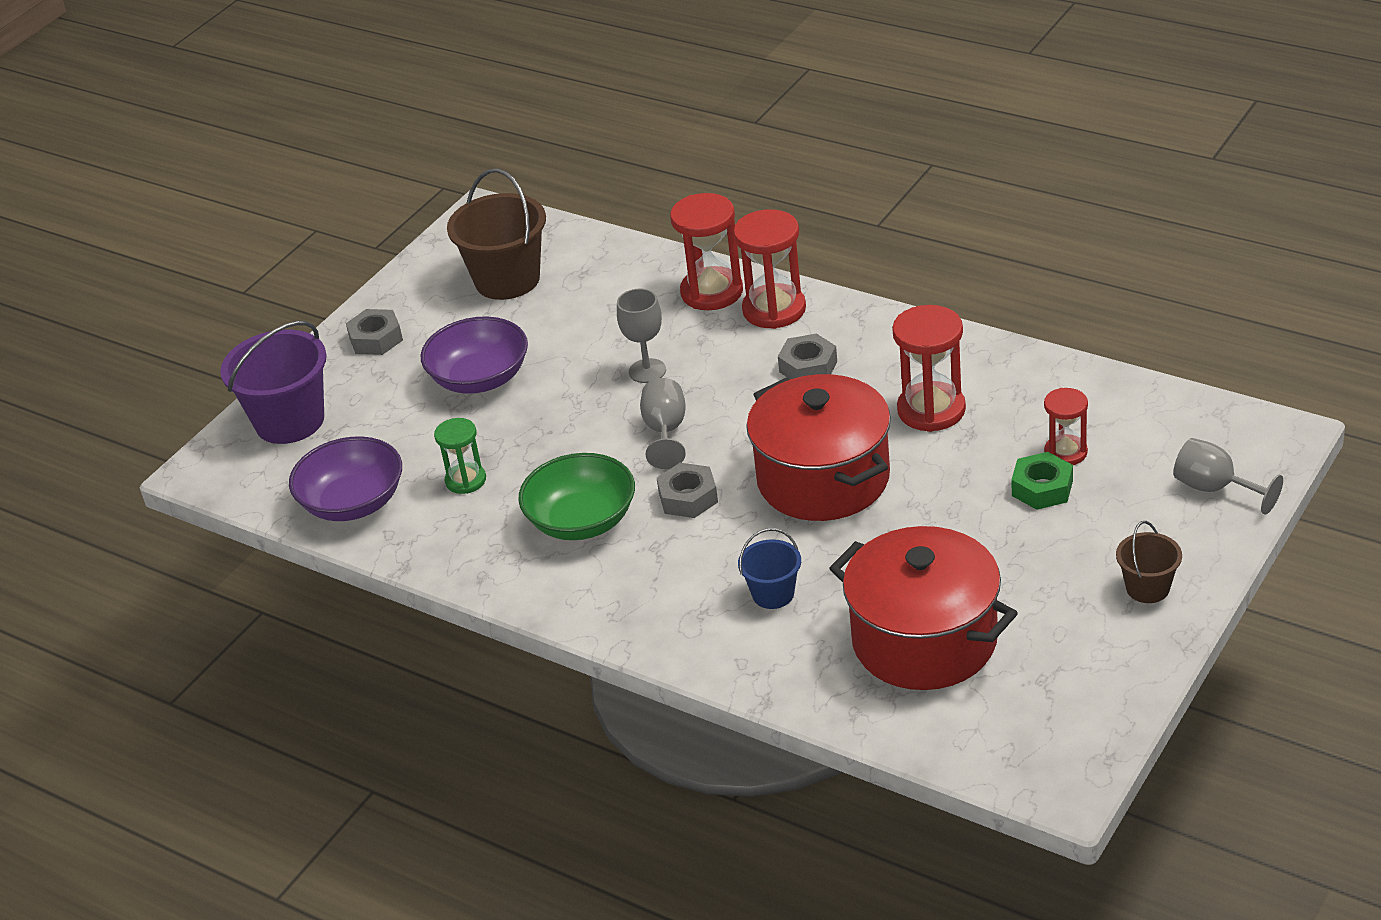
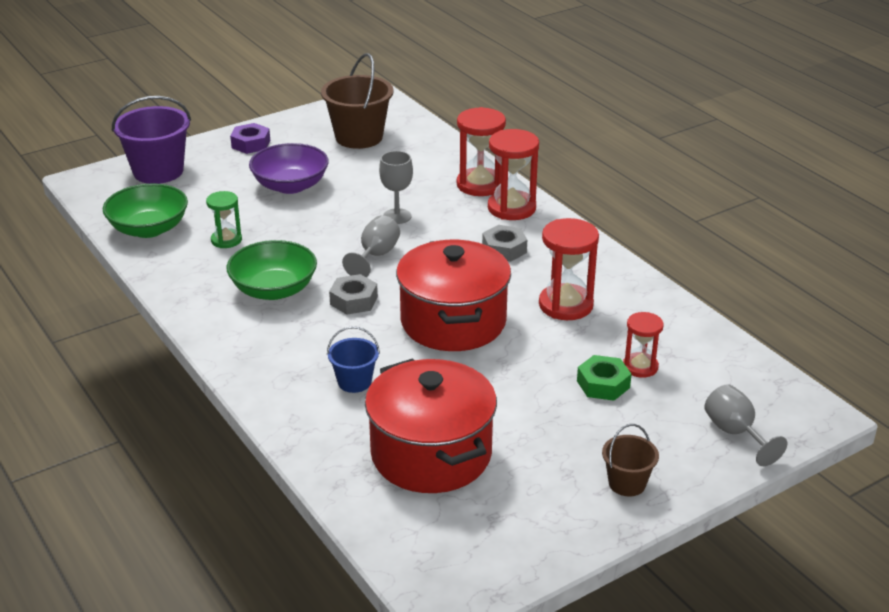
camera: 20 degrees right, 5 degrees down
purple bowl [289,436,402,521] -> green bowl [103,183,188,238]
grey nut [346,309,403,355] -> purple nut [230,123,270,154]

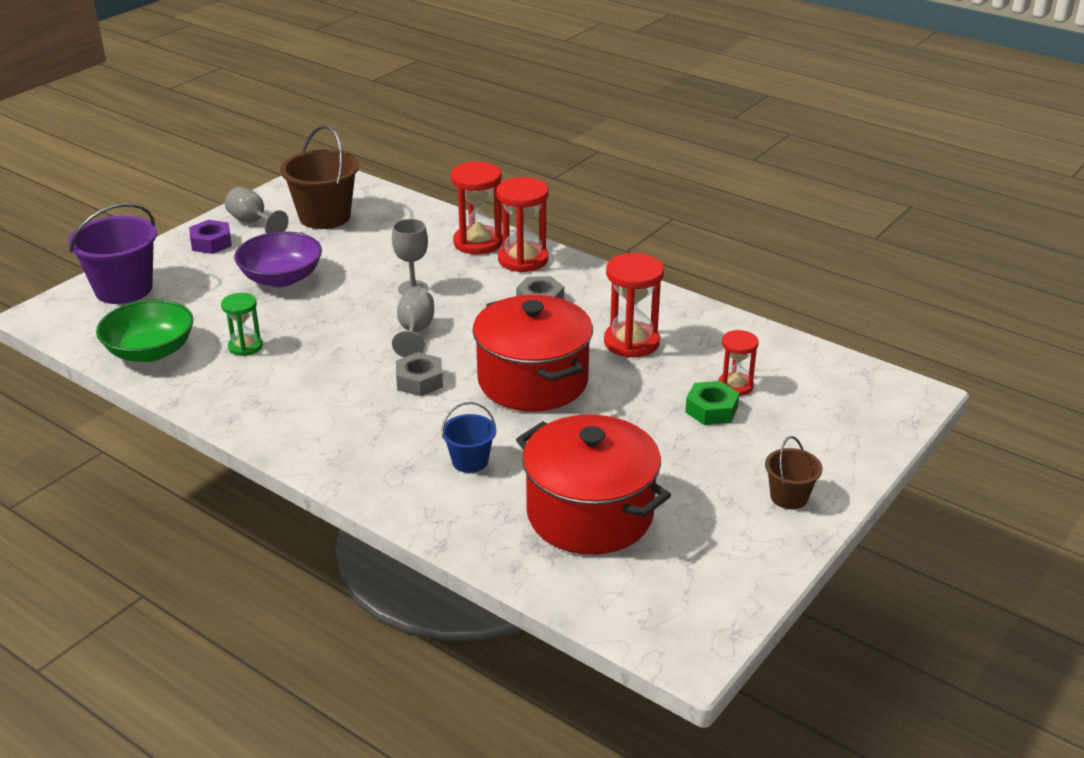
camera: 20 degrees left, 0 degrees up
green bowl [226,240,317,300] -> none
grey goblet [704,384,787,466] -> grey goblet moved to [225,187,288,233]

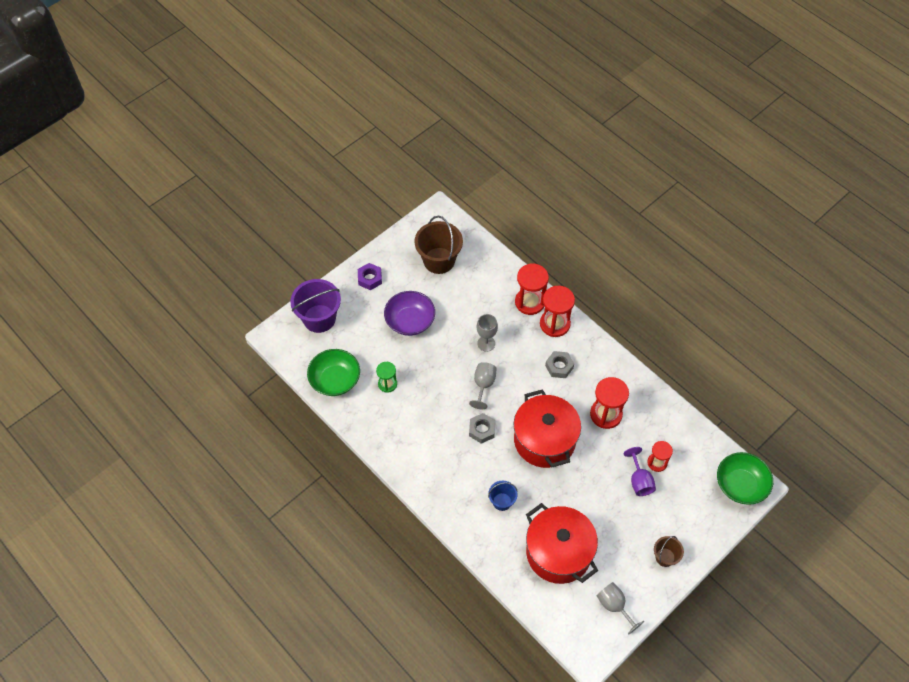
camera: 10 degrees right, 25 degrees up
grey goblet [225,187,288,233] -> grey goblet moved to [597,582,644,635]
green nut [685,381,739,425] -> purple goblet [624,447,656,496]
none -> green bowl [717,452,773,505]

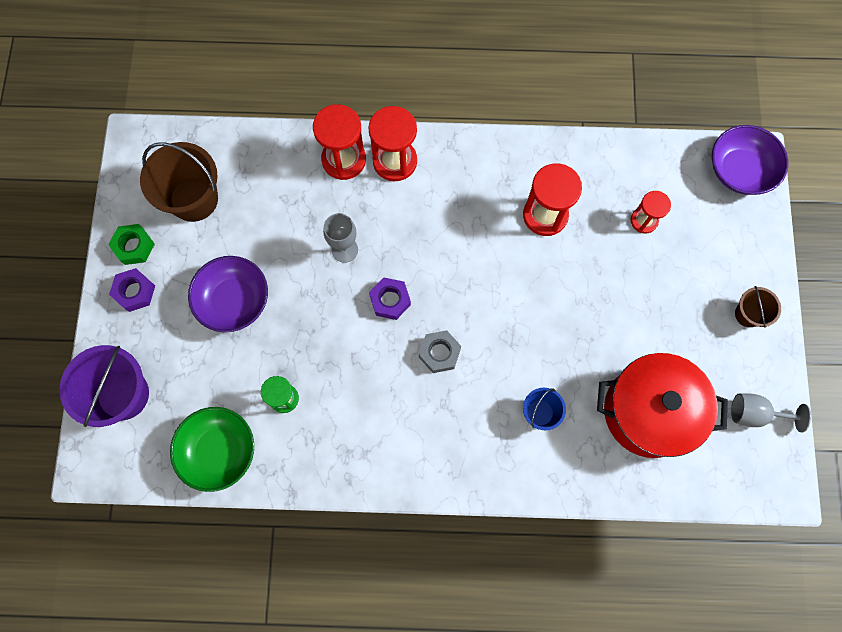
camera: 45 degrees left, 15 degrees up
grey goblet [469,362,497,409] -> purple nut [369,277,411,320]
red pot [514,389,581,468] -> none
grey nut [545,351,574,378] -> none
purple goblet [624,447,656,496] -> none
green bowl [717,452,773,505] -> purple bowl [712,125,788,195]
none -> green nut [108,224,155,265]

